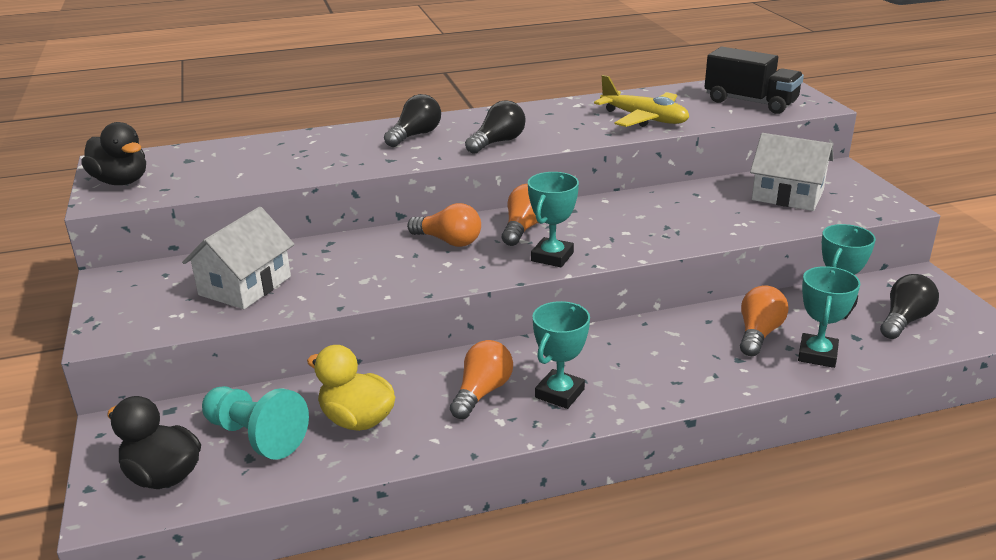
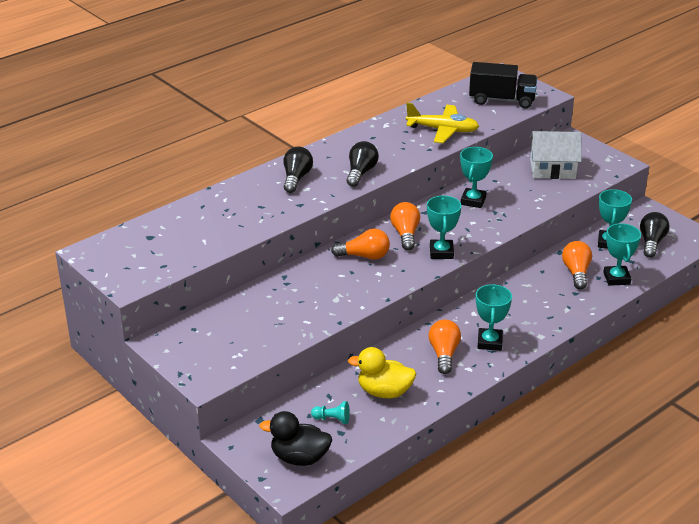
camera: 25 degrees left, 5 degrees up
black duck [82,122,146,185] -> none
white house [182,207,295,309] -> none
turquoise pawn [202,386,309,460] -> turquoise pawn [311,401,350,424], size x0.50
none -> turquoise trophy [460,147,493,208]

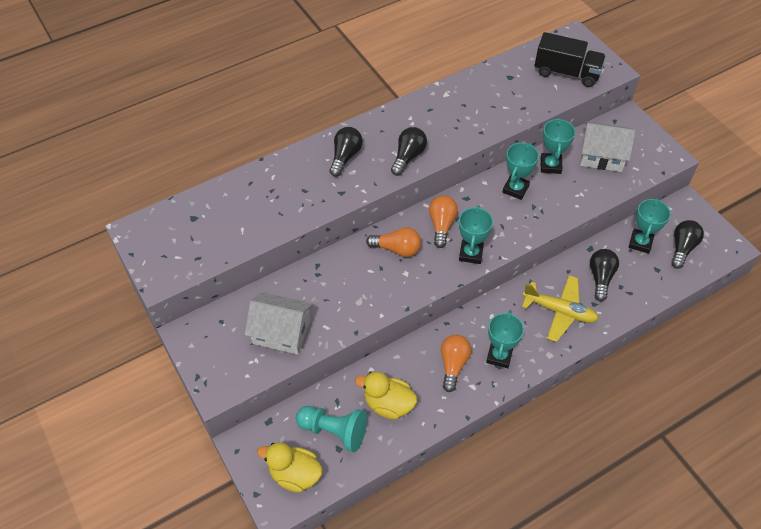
camera: 10 degrees right, 20 degrees up
black duck [259,411,332,466] -> yellow duck [257,442,323,493]
turquoise pawn [311,401,350,424] -> turquoise pawn [296,406,367,452], size x1.99
yellow plane [406,103,479,143] -> yellow plane moved to [522,275,599,342]
orange light bulb [562,241,592,289] -> black light bulb [590,249,619,301]
turquoise trophy [603,223,641,286] -> turquoise trophy moved to [541,118,576,174]
none -> white house [245,292,313,354]

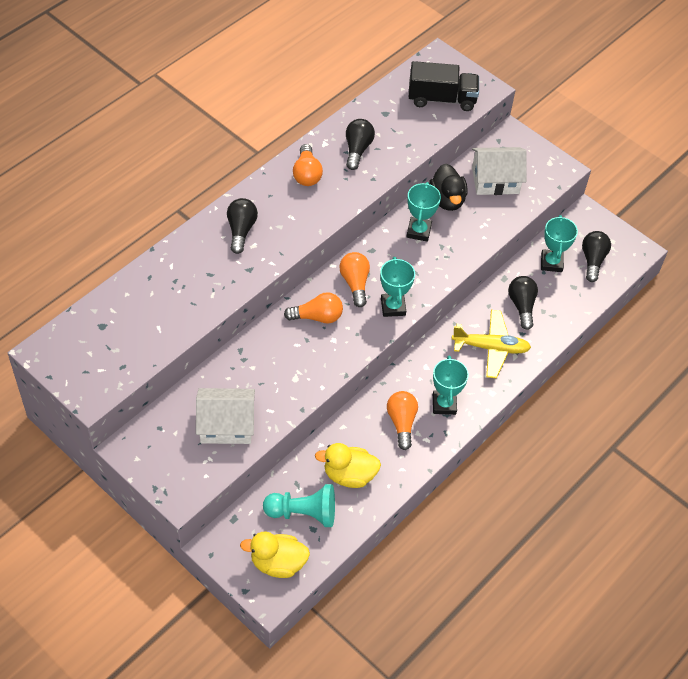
camera: 20 degrees left, 0 degrees up
black light bulb [391,127,427,176] -> black light bulb moved to [346,119,375,170]
turquoise trophy [541,118,576,174] -> black duck [429,164,468,211]
none -> orange light bulb [293,144,323,186]

